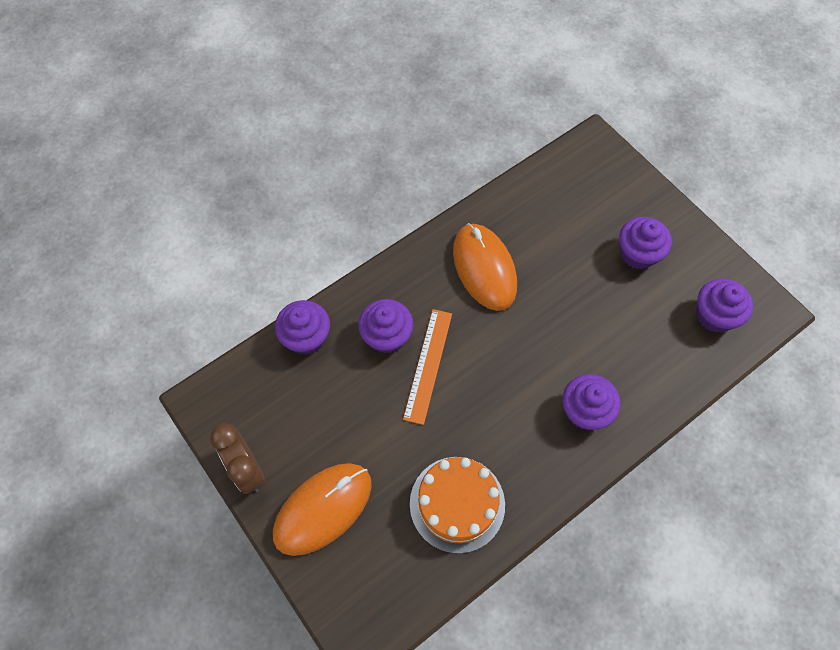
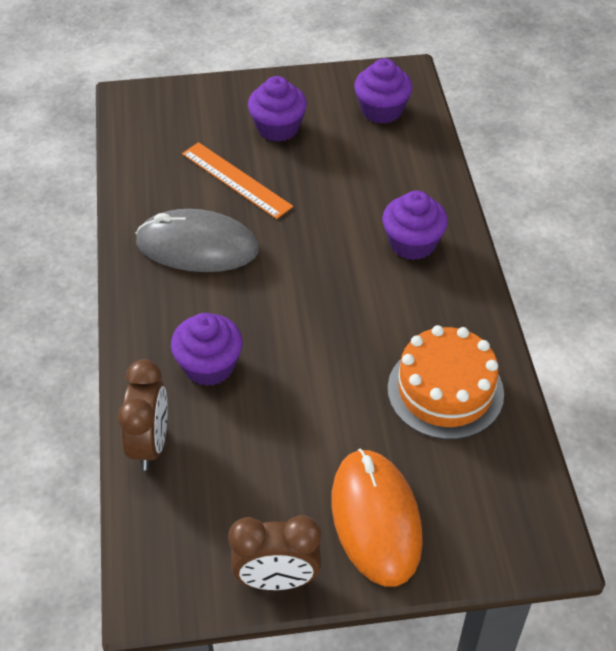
camera: 60 degrees left, 15 degrees down
purple cupcake [275,300,330,355] -> brown clock [118,359,168,471]
orange ruler [403,309,452,425] -> orange ruler moved to [182,142,293,219]
orange mouse [453,223,517,311] -> grey mouse [135,209,259,272]

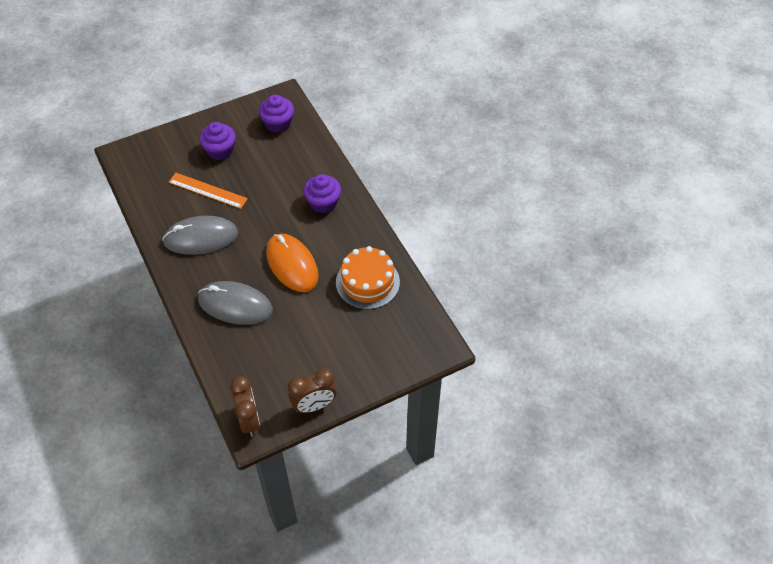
camera: 20 degrees left, 5 degrees up
brown clock [118,359,168,471] -> brown clock moved to [230,376,260,437]
purple cupcake [171,313,243,386] -> grey mouse [198,281,273,325]
orange mouse [332,448,423,587] -> orange mouse moved to [266,234,319,292]

